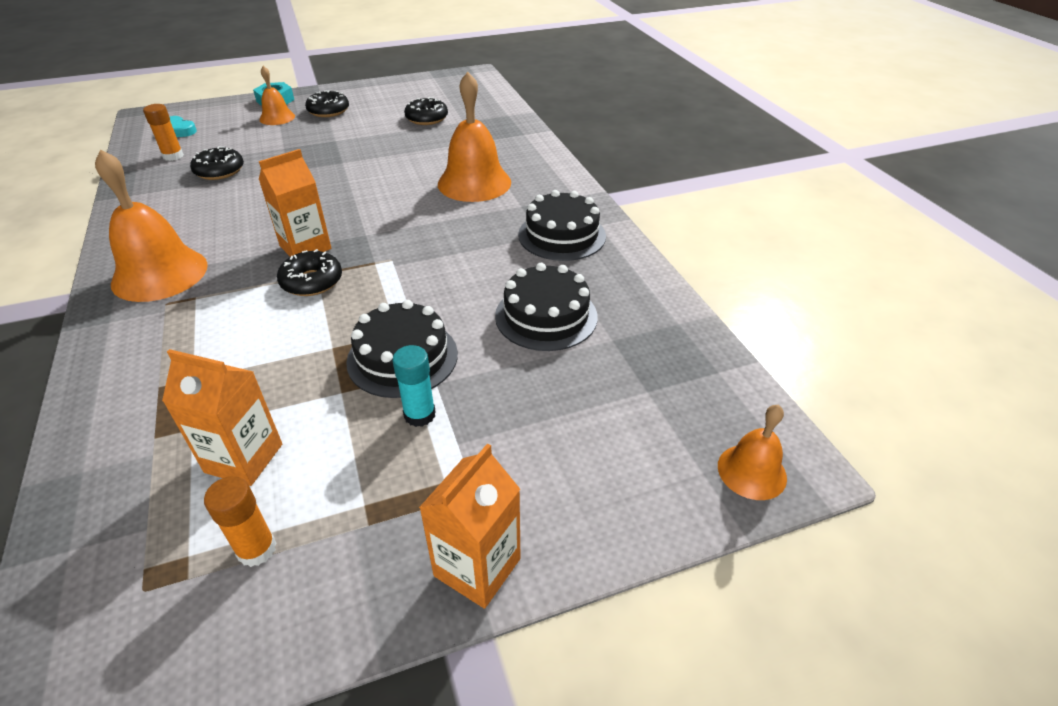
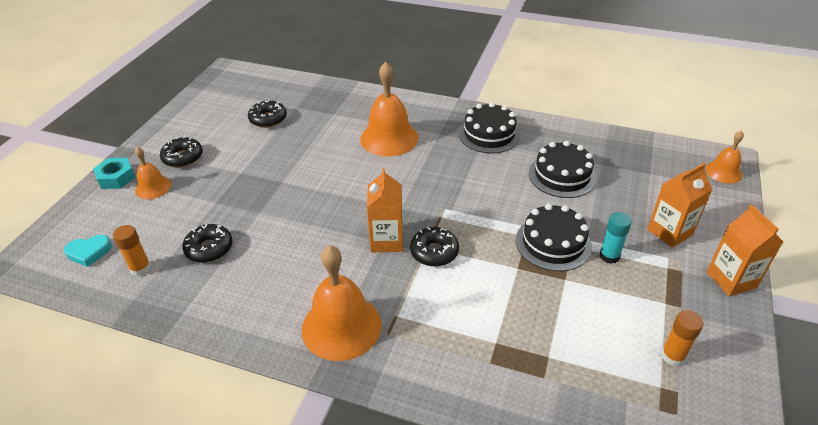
camera: 50 degrees left, 0 degrees up
orange carton [162,349,282,486] -> orange carton moved to [647,163,712,248]

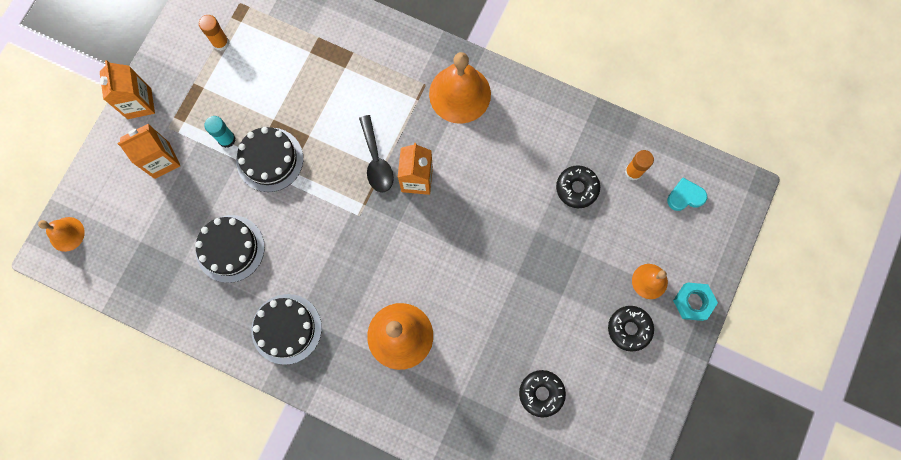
camera: 175 degrees left, 35 degrees up
black donut [410,227,459,267] -> black spoon [359,115,394,193]

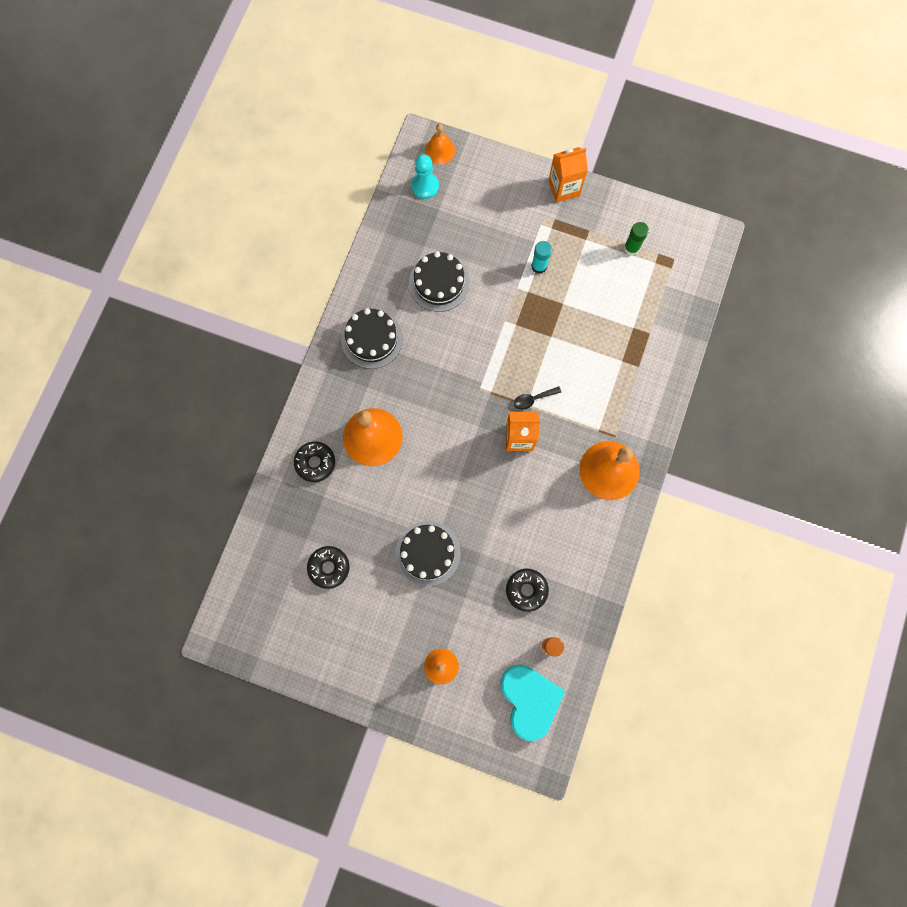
camera: 85 degrees right, 0 degrees up
orange carton [117,124,180,179] -> none
orange glue stick [199,15,229,51] -> green glue stick [624,222,649,256]
black cake [236,127,303,192] -> black cake moved to [395,521,461,587]
black spoon [359,115,394,193] -> black spoon [514,386,561,410], size x0.64
black donut [608,306,654,352] -> black donut moved to [294,441,335,482]
turquoise heart [667,178,707,211] -> turquoise heart [500,664,565,741], size x1.92
turquoise nut [673,283,718,321] -> none
none -> turquoise pawn [411,154,439,199]

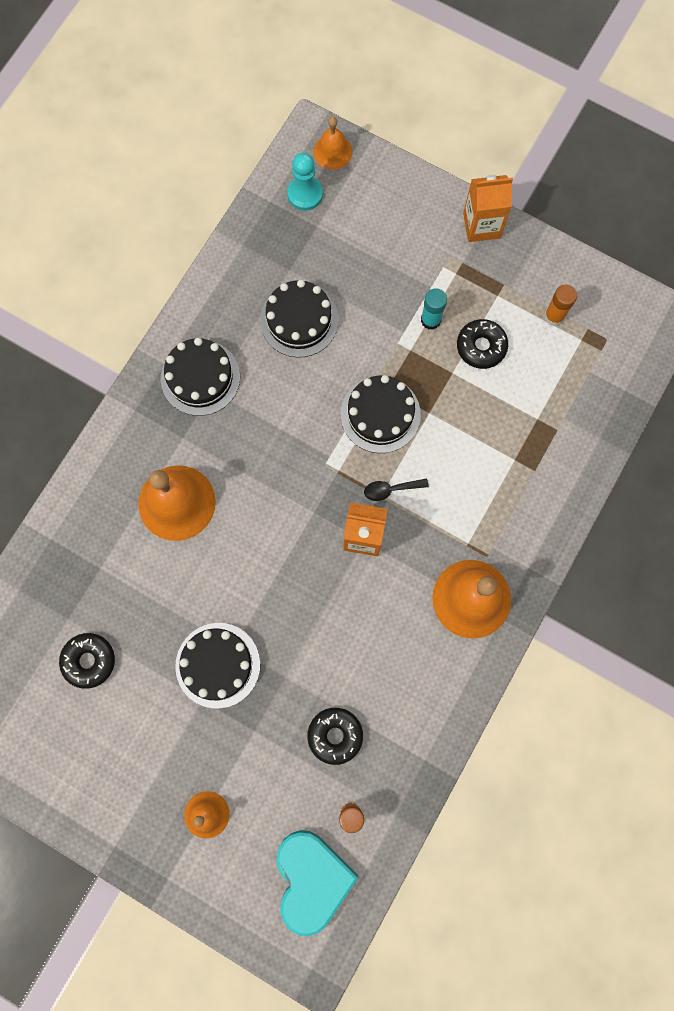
camera: 10 degrees right, 0 degrees up
black donut [294,441,335,482] -> black donut moved to [457,319,508,369]
green glue stick [624,222,649,256] -> orange glue stick [544,284,577,326]
none -> black cake [341,375,421,453]

